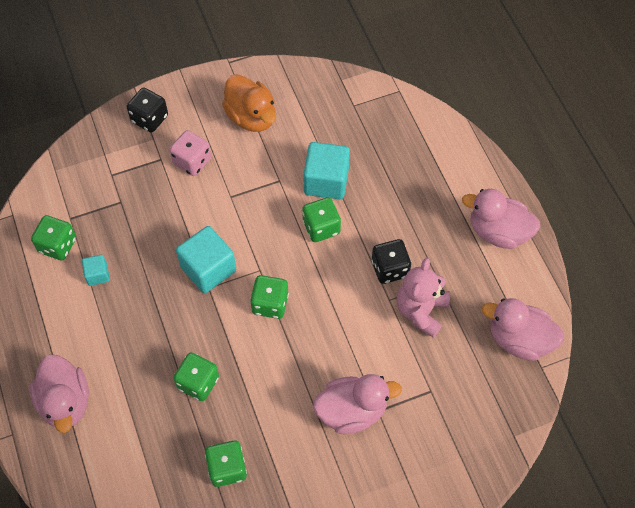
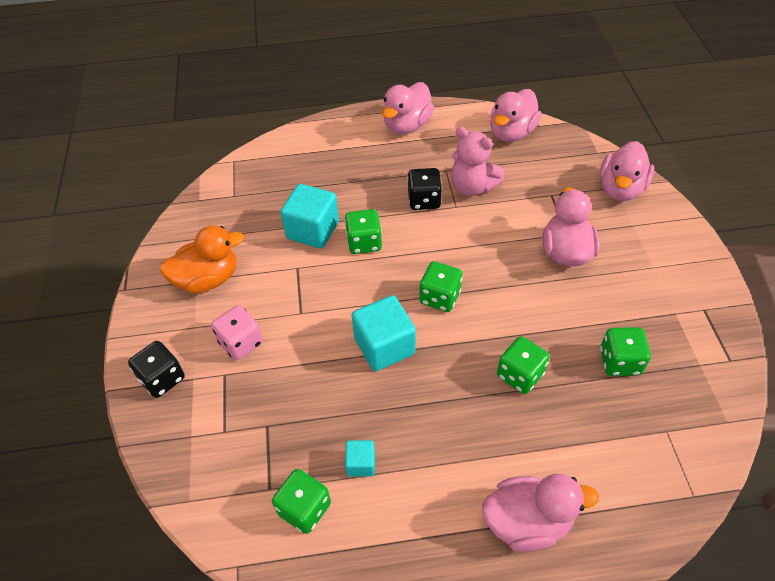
camera: 75 degrees left, 10 degrees down
none -> pink duck [600,141,655,201]

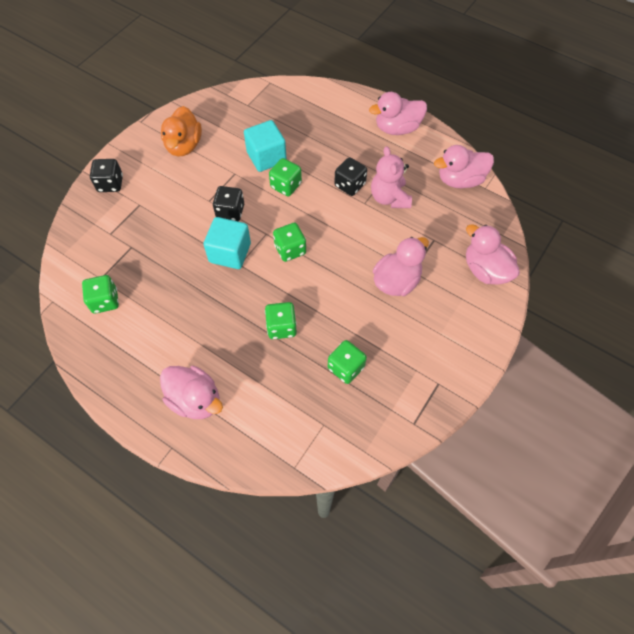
camera: 40 degrees right, 10 degrees up
orange duck [160,225,244,293] -> orange duck turned 75 degrees clockwise [161,106,202,156]
pink dice [211,305,263,360] -> none
turquoise cube [345,440,375,477] -> none
pink duck [600,141,655,201] -> pink duck turned 75 degrees clockwise [466,224,520,285]
none -> black dice [213,186,244,221]

